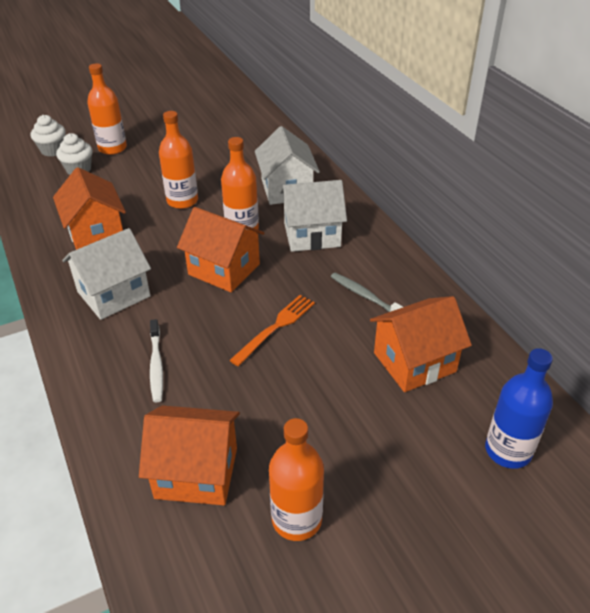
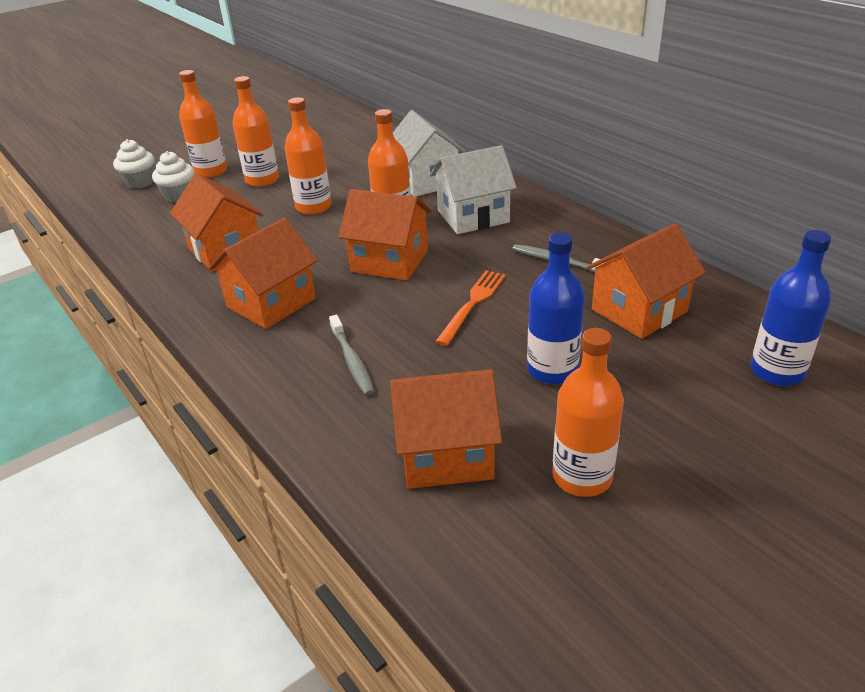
camera: 10 degrees left, 5 degrees down
white house [62,228,151,320] -> orange house [208,218,318,329]
white toothbrush [150,319,163,403] -> grey toothbrush [329,315,375,396]
none -> orange bottle [232,76,279,187]
none -> blue bottle [527,232,585,384]

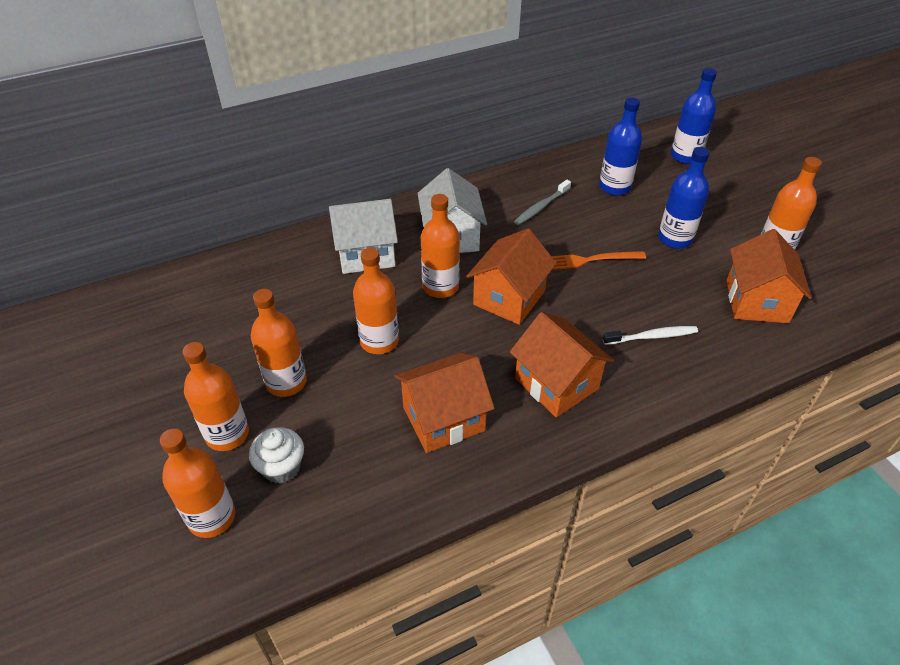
camera: 80 degrees left, 10 degrees up
white cupcake [113,139,154,189] -> orange bottle [160,428,236,538]
grey toothbrush [329,315,375,396] -> white toothbrush [603,326,698,345]
orange fork [435,270,506,346] -> orange fork turned 45 degrees counterclockwise [552,251,646,270]
orange house [586,223,706,339] -> blue bottle [599,97,642,196]

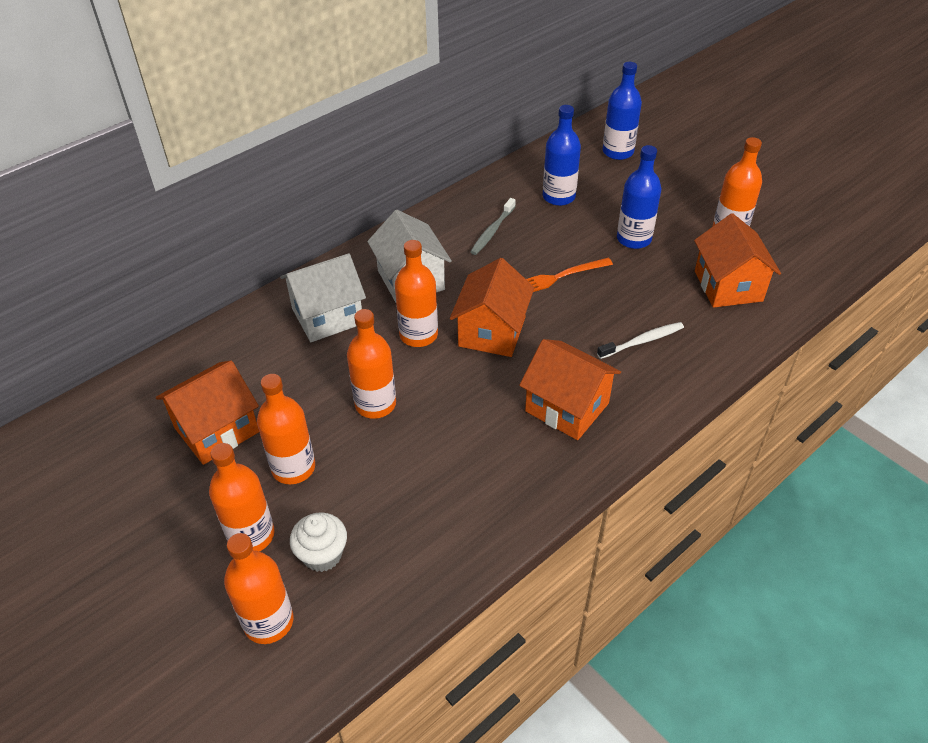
camera: 15 degrees left, 0 degrees up
orange house [394,353,495,453] -> orange house moved to [156,360,259,465]

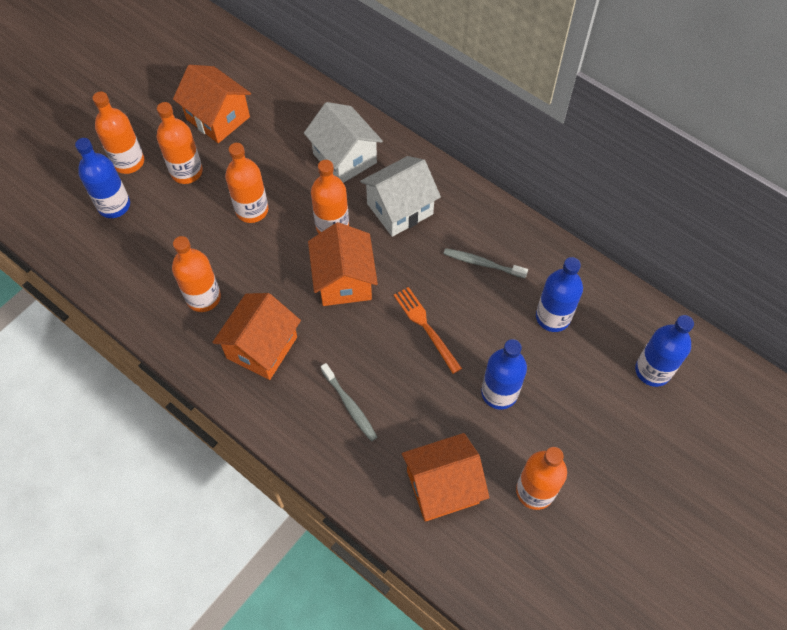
camera: 80 degrees right, 15 degrees up
orange bottle [224,533,293,644] -> orange bottle moved to [172,236,221,312]
white cupcake [290,512,347,572] -> blue bottle [75,138,130,218]
orange house [450,258,535,357] -> orange house turned 75 degrees clockwise [308,222,378,306]
white toothbrush [597,322,684,359] -> grey toothbrush [321,363,377,441]

